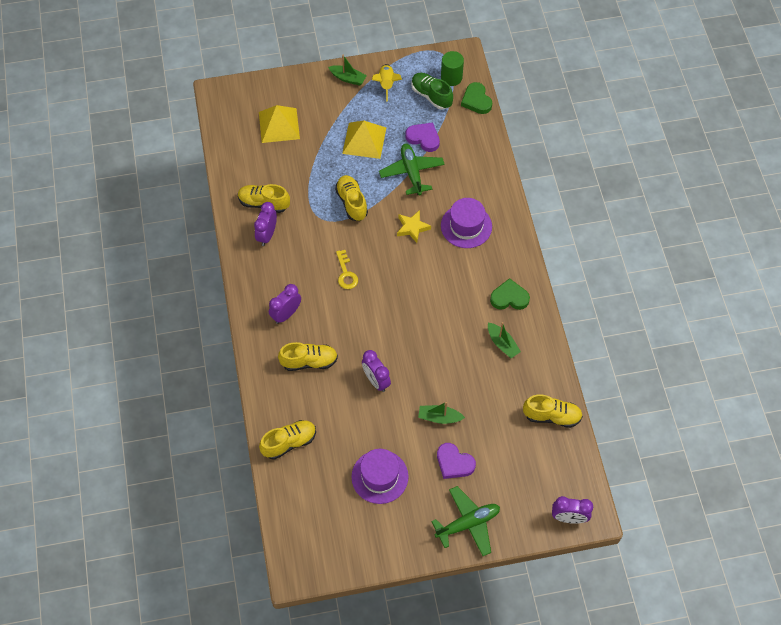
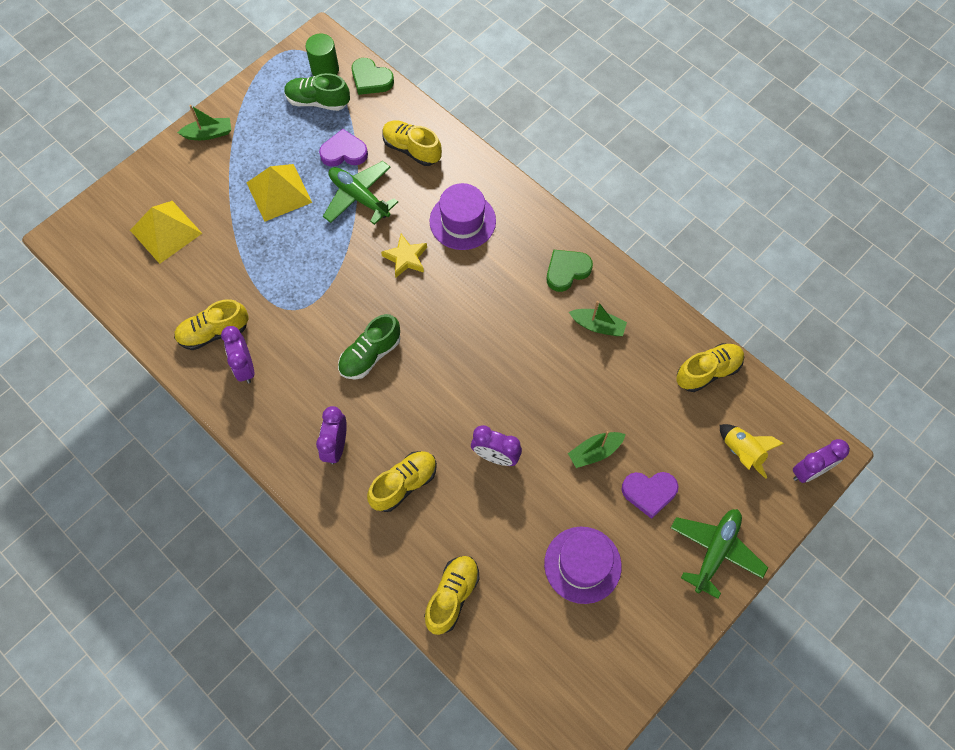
camera: 35 degrees left, 5 degrees up
yellow shoe [335,175,368,221] -> yellow shoe moved to [383,120,442,166]
yellow key [336,250,358,289] -> green shoe [338,314,400,380]
yellow rocket [372,64,402,102] -> yellow rocket moved to [720,424,784,479]

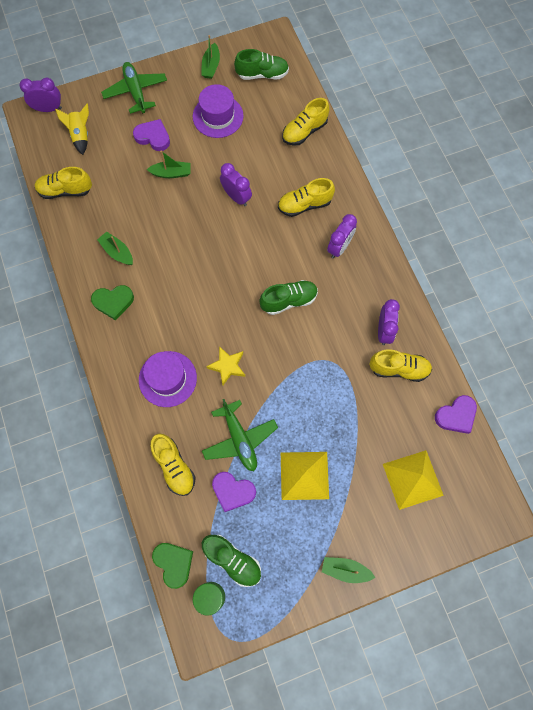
camera: 155 degrees left, 5 degrees up
green plane [671,509,768,599] -> green plane turned 105 degrees clockwise [101,62,167,114]
none -> green boat [201,35,220,79]
none -> green shoe [234,49,289,80]
none -> purple heart [435,395,477,434]

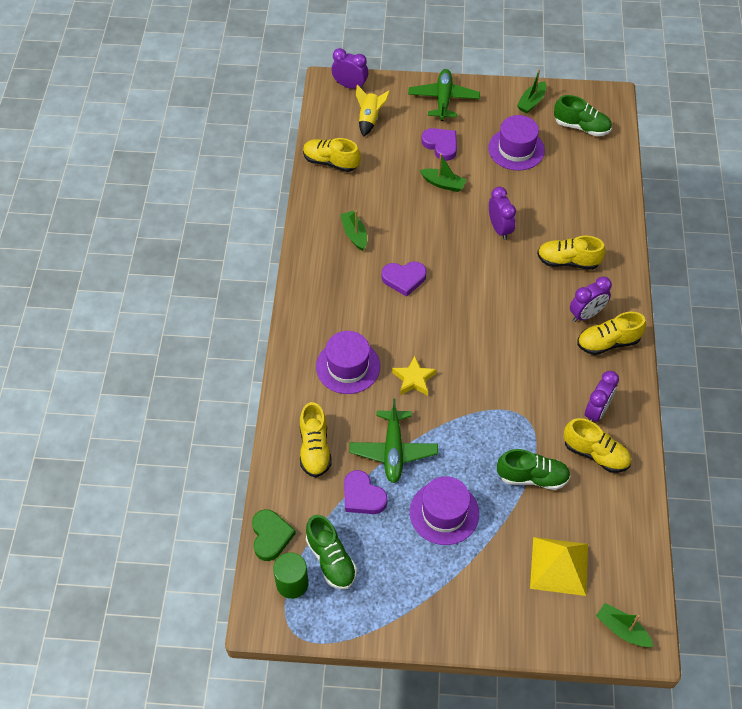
camera: 25 degrees right, 15 degrees down
green heart [91,285,134,320] -> none
green shoe [259,280,318,315] -> green shoe moved to [497,449,571,490]
yellow pyramid [281,452,329,500] -> purple hat [410,476,479,545]
yellow shoe [282,98,329,146] -> yellow shoe moved to [577,312,646,355]
green boat [322,557,376,583] -> green boat moved to [596,603,654,647]
purple heart [435,395,477,434] -> purple heart moved to [382,261,427,297]

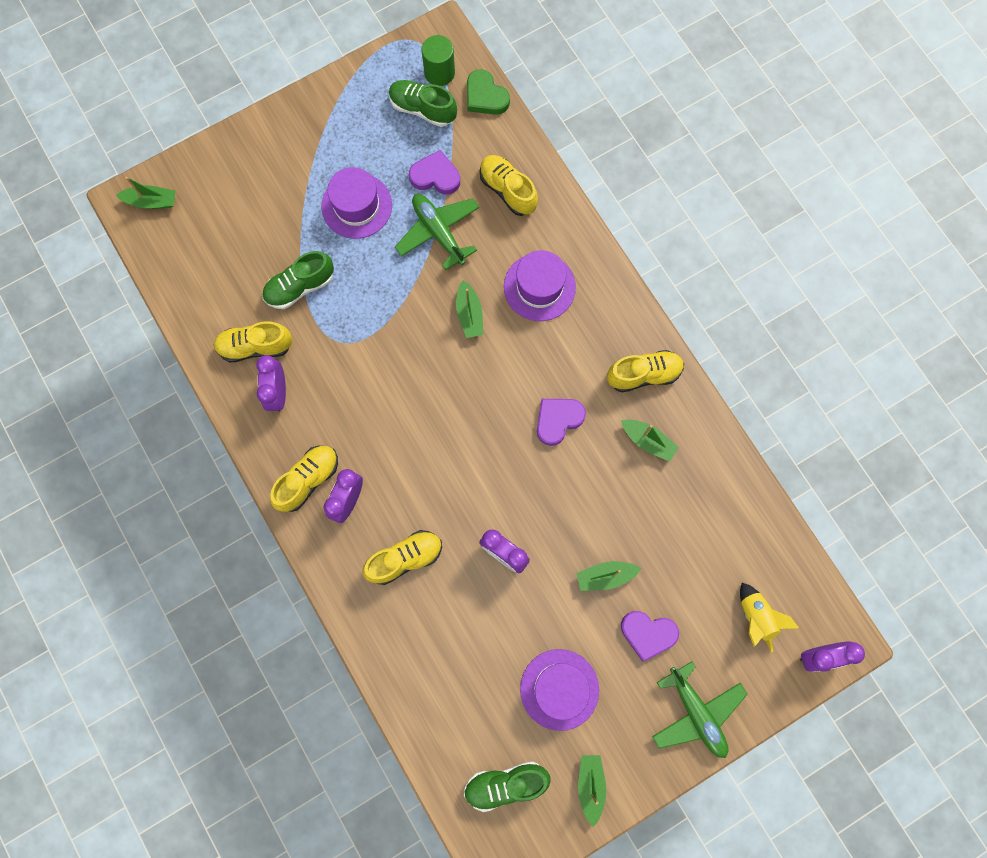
camera: 145 degrees right, 20 degrees up
yellow shoe [303,138,361,172] -> yellow shoe moved to [607,350,684,392]
yellow star [392,355,437,396] -> green boat [456,280,483,338]
yellow pyramid [530,537,588,596] -> none

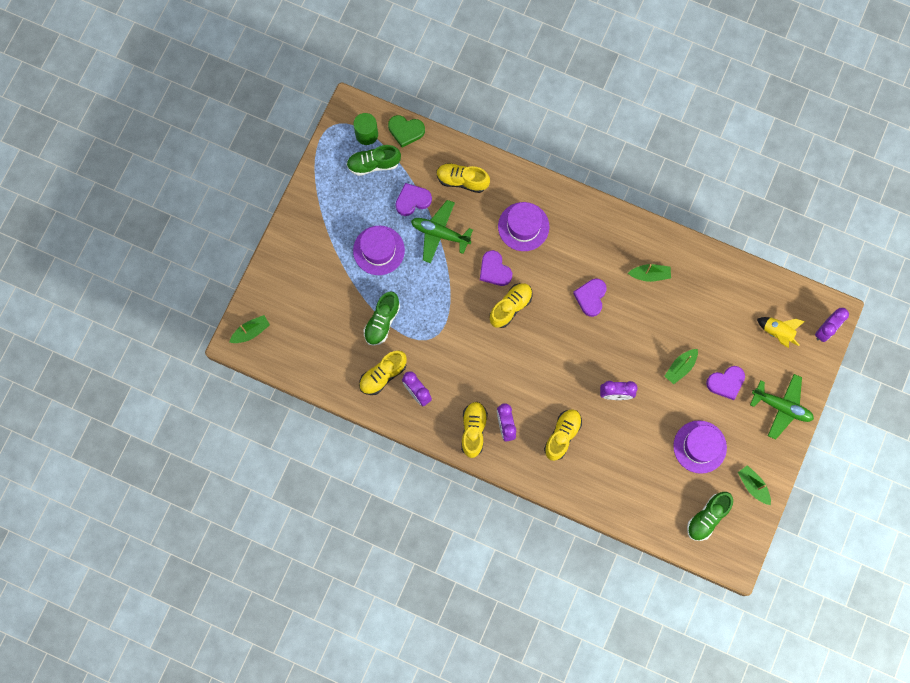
camera: 35 degrees left, 0 degrees up
green boat [456,280,483,338] -> purple heart [480,250,512,286]
yellow shoe [607,350,684,392] -> yellow shoe moved to [490,283,533,328]

